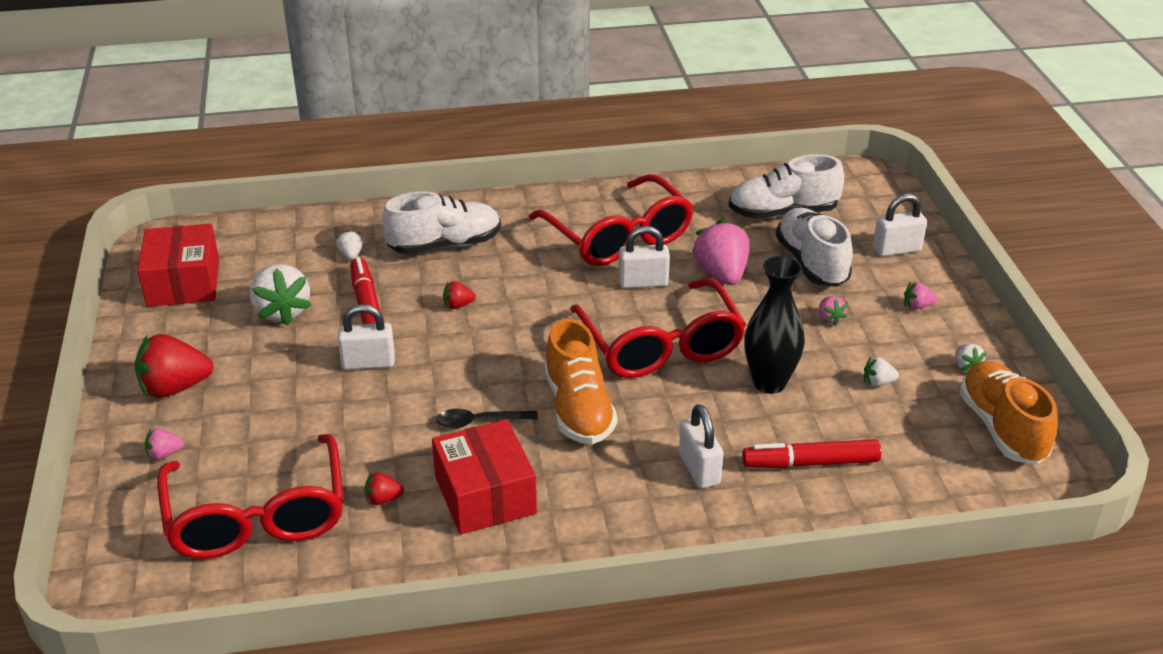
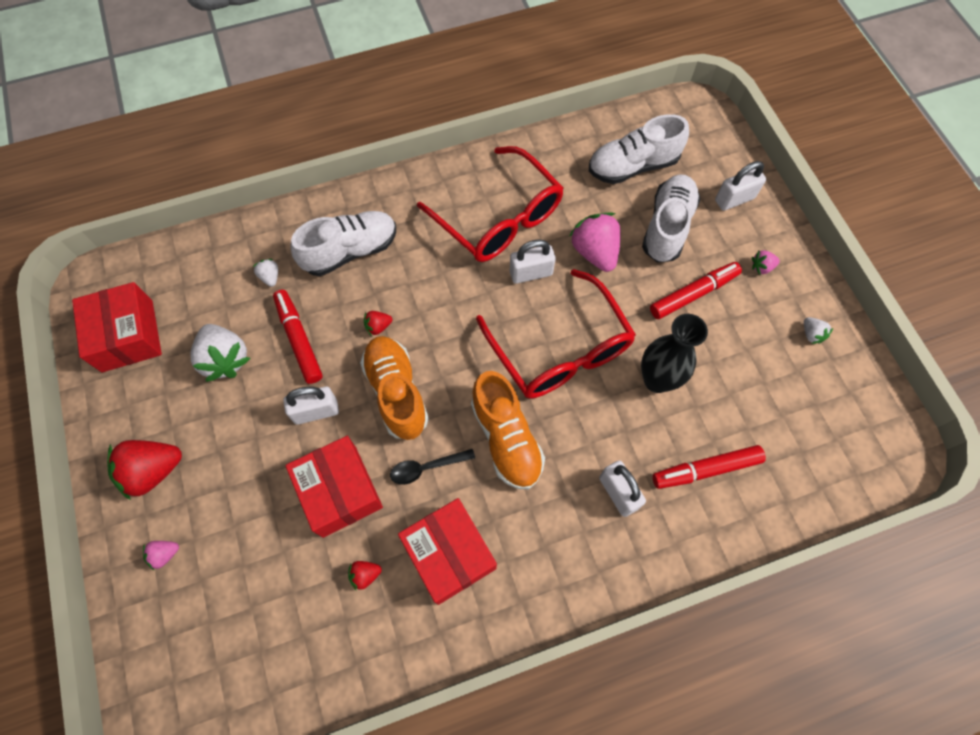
camera: 10 degrees left, 30 degrees up
red glasses [157,434,344,559] -> none
white shoe [776,208,853,287] -> white shoe turned 45 degrees clockwise [642,174,700,263]
pink strawberry [819,297,847,326] -> red marker [650,262,742,319]
white strawberry [864,357,899,387] -> none
orange shoe [959,361,1058,464] -> orange shoe moved to [360,336,429,440]
none -> red box [285,436,383,538]

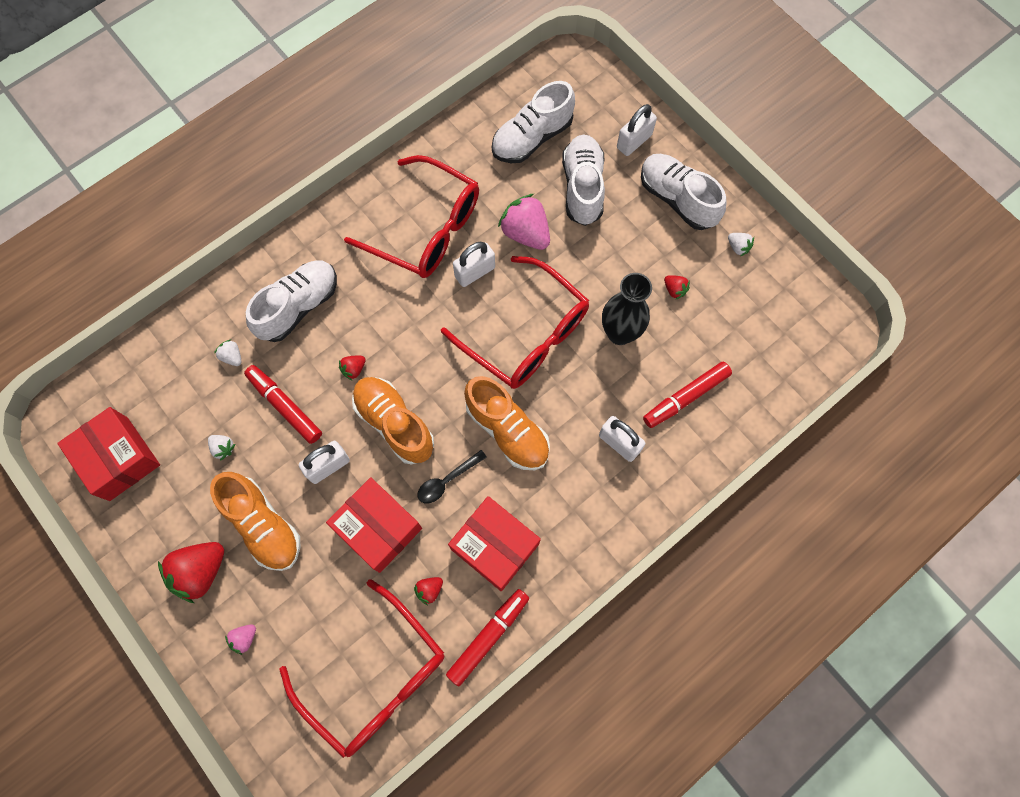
camera: 20 degrees left, 5 degrees up
white strawberry [191,324,251,382] -> white strawberry [208,435,236,461], size x0.48
red marker [650,262,742,319] -> red marker moved to [446,589,529,687]
pink strawberry [752,250,780,275] -> white shoe [641,154,726,230]
none -> orange shoe [210,472,300,571]
none -> red glasses [279,579,444,758]
none -> red strawberry [664,275,690,300]

